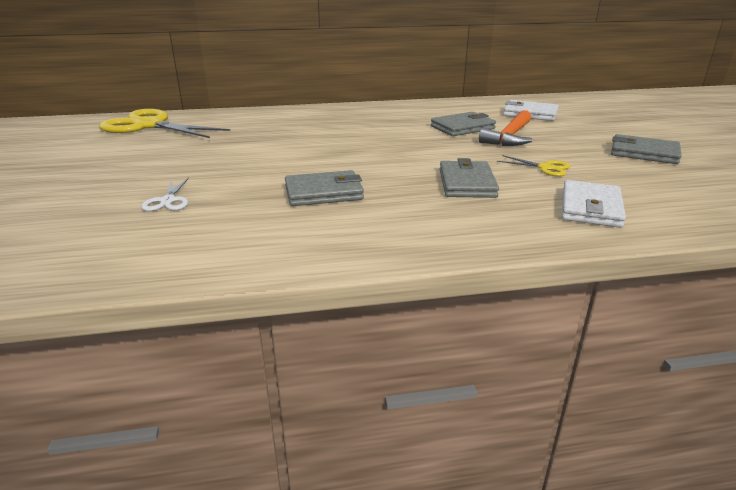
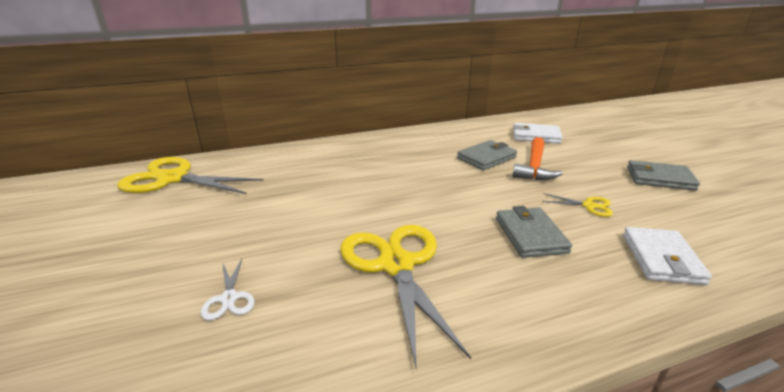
camera: 10 degrees left, 0 degrees up
grey wallet [285,170,364,206] -> yellow scissors [340,225,471,369]

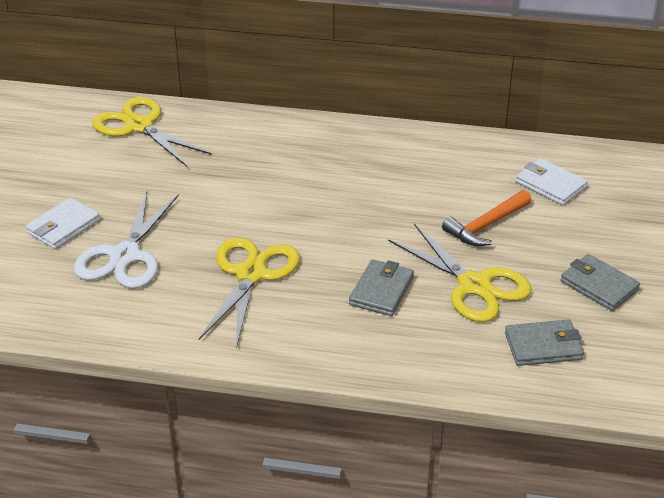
camera: 30 degrees right, 10 degrees up
white scissors [200,259,254,320] -> white scissors [74,191,179,288], size x2.27
grey wallet [457,140,517,170] -> grey wallet moved to [505,319,584,366]
yellow scissors [542,193,613,217] -> yellow scissors [388,223,532,322], size x2.27
white wallet [623,227,712,285] -> white wallet moved to [25,197,100,249]

